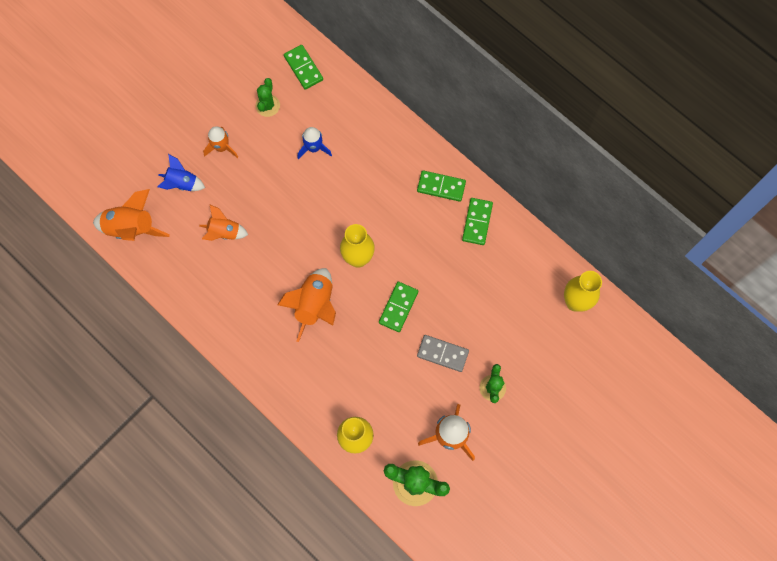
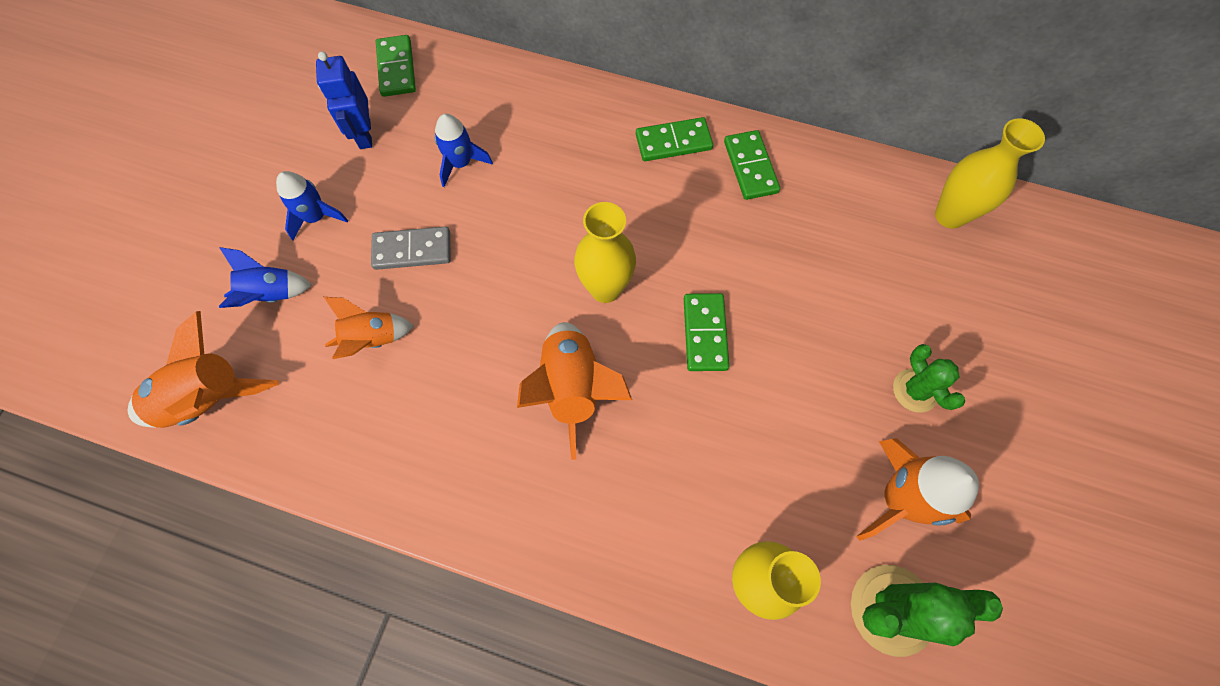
camera: 25 degrees left, 5 degrees down
orange rocket [203,126,238,158] -> blue rocket [276,171,348,240]
green cactus [256,78,280,117] -> blue robot [316,51,372,149]
green domino [284,45,323,90] -> green domino turned 45 degrees clockwise [376,35,416,97]
grey domino [417,335,469,372] -> grey domino moved to [371,227,451,270]

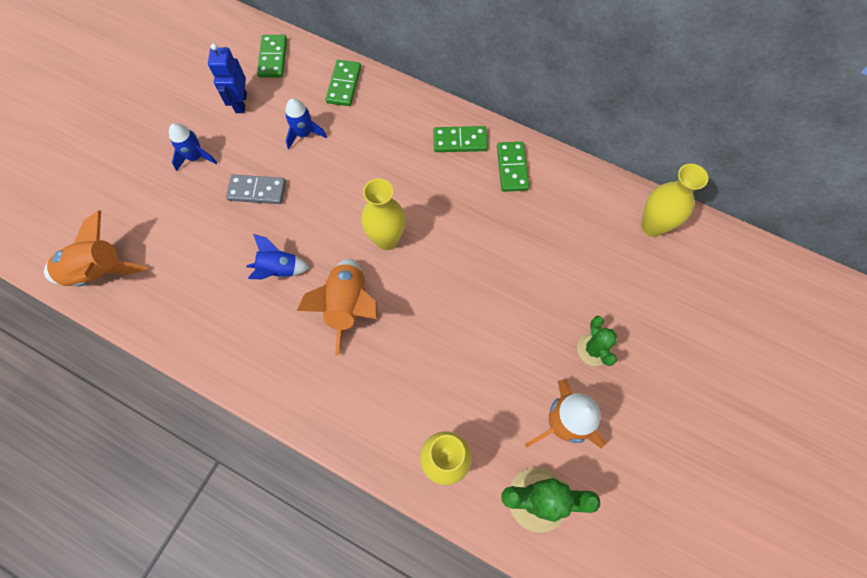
camera: 10 degrees right, 0 degrees up
blue rocket [219,247,312,308] -> blue rocket moved to [246,234,309,279]
orange rocket [324,297,414,359] -> none
green domino [684,293,729,371] -> green domino moved to [326,60,361,106]

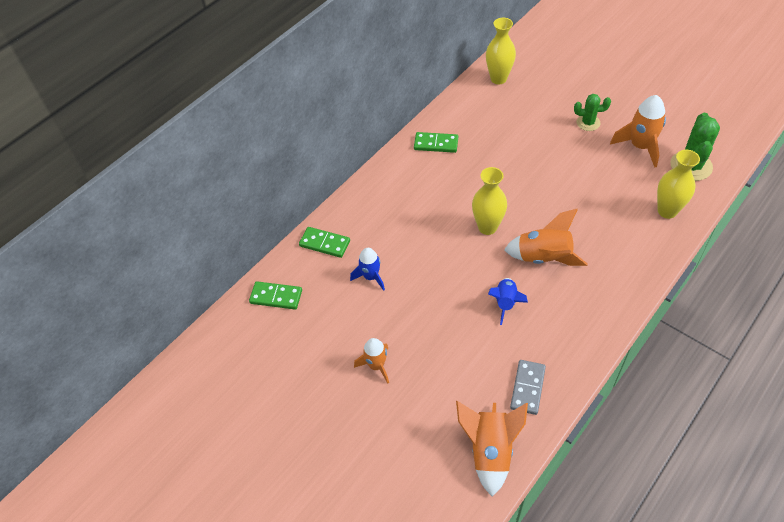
camera: 75 degrees left, 15 degrees down
blue rocket [169,123,217,171] -> orange rocket [354,338,389,384]
blue robot [208,44,247,113] -> none
grey domino [226,175,286,204] -> grey domino moved to [510,360,546,415]
green domino [433,126,488,152] -> none

